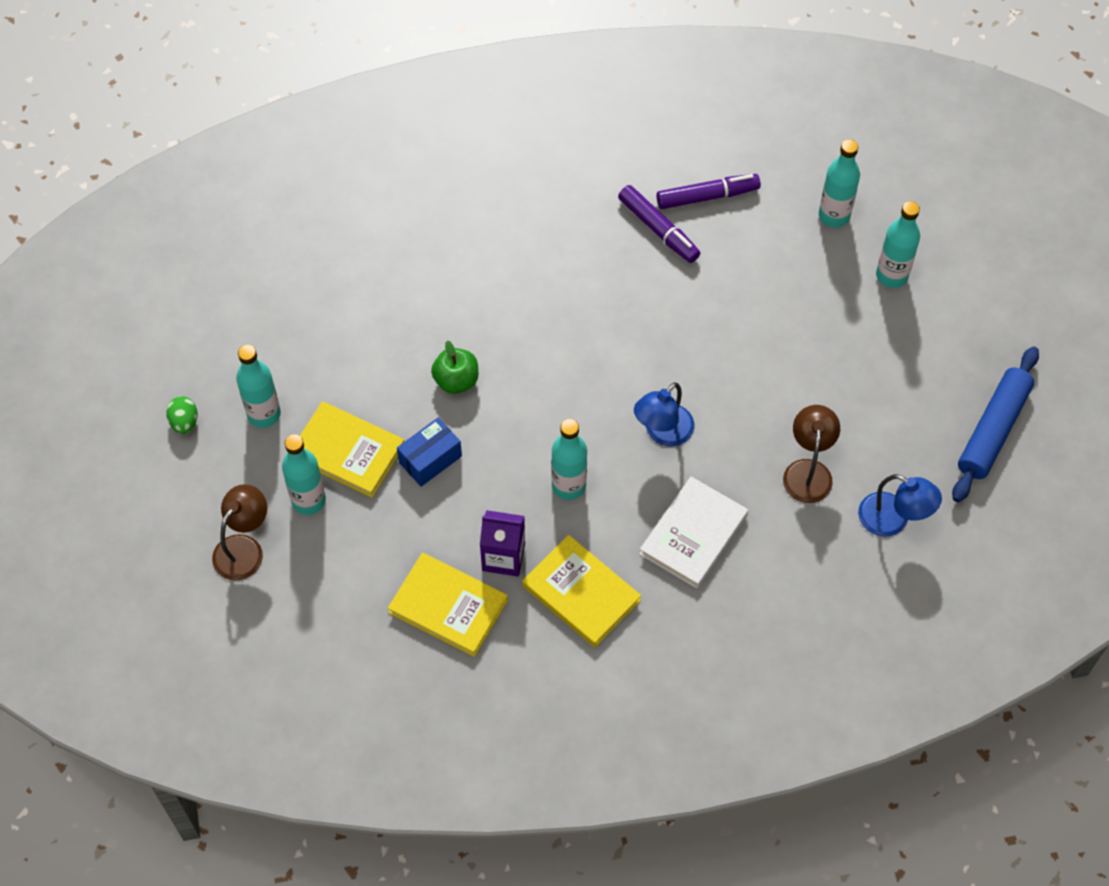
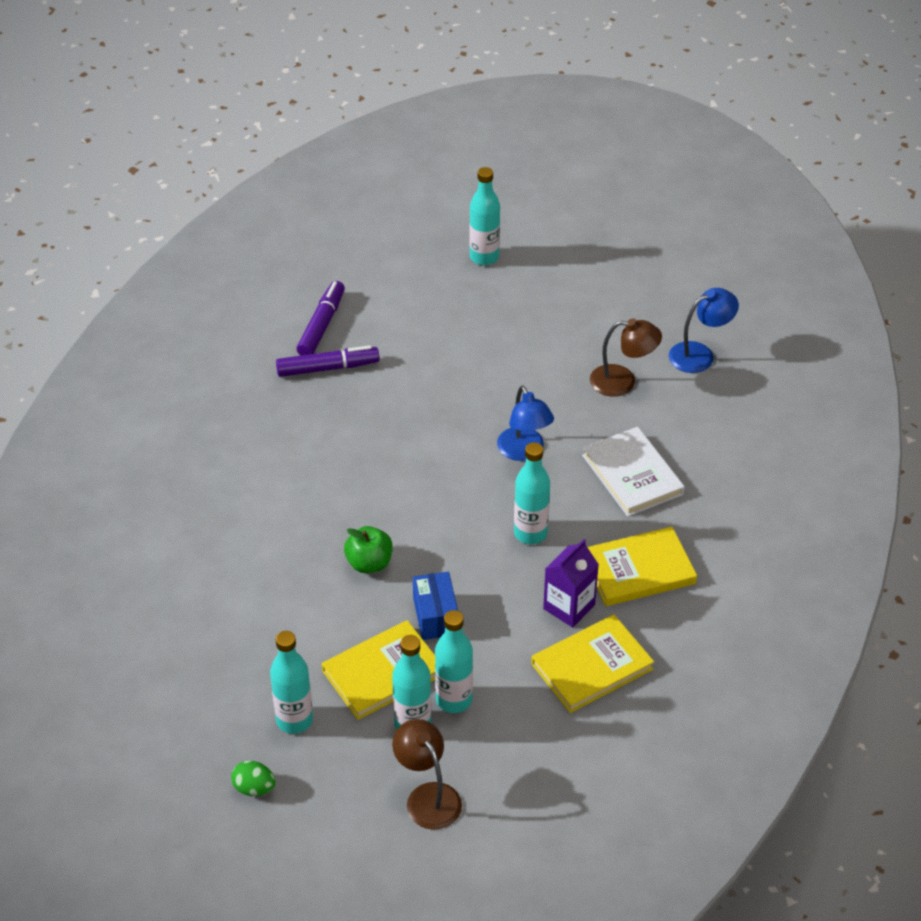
camera: 60 degrees left, 15 degrees down
brown lamp [783,405,840,503] -> brown lamp turned 150 degrees clockwise [590,318,662,397]
turquoise bottle [819,139,860,228] -> turquoise bottle moved to [435,610,473,713]
blue rolling pin [952,346,1039,502] -> none

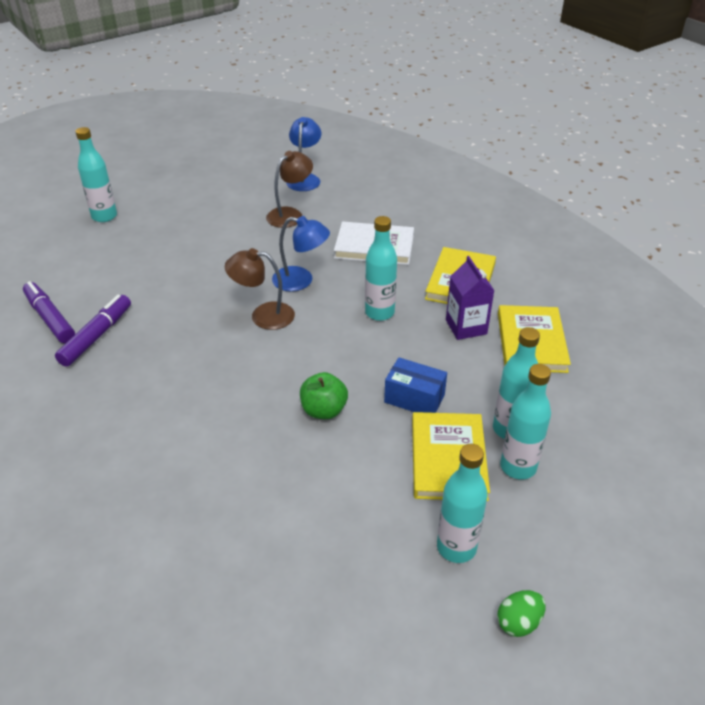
camera: 55 degrees left, 5 degrees down
brown lamp [392,719,462,830] -> brown lamp moved to [225,248,295,330]

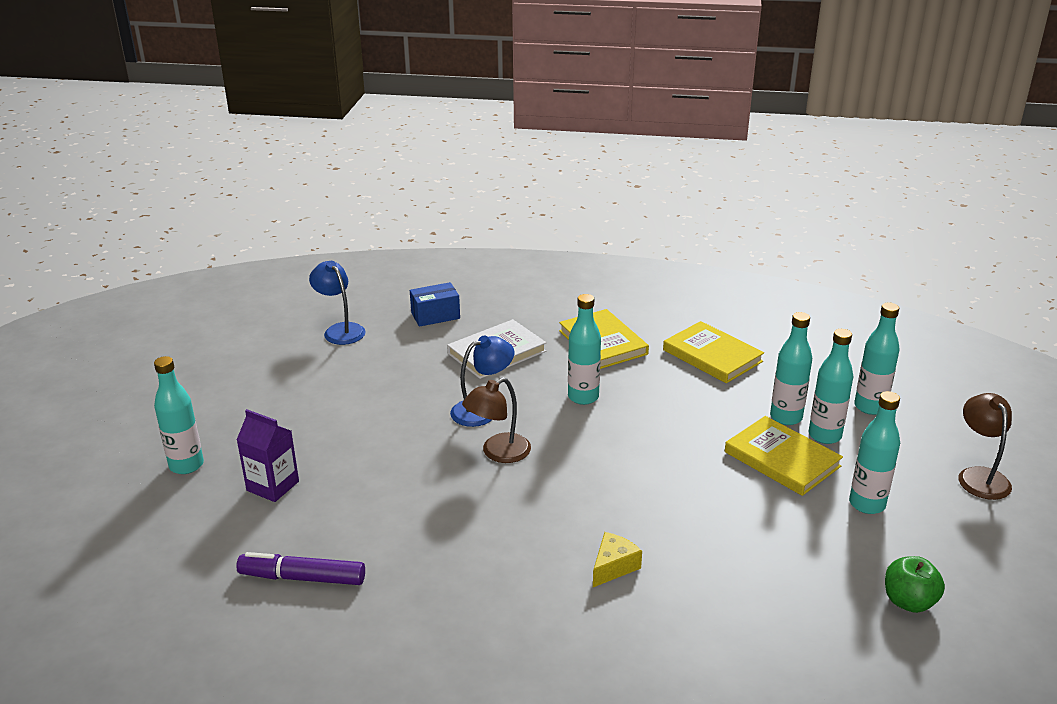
camera: 45 degrees left, 10 degrees down
purple marker [55,295,131,367] -> none
brown lamp [266,151,313,228] -> brown lamp moved to [959,393,1012,500]
green apple [300,372,348,419] -> green apple moved to [885,556,945,613]
blue box [384,357,447,413] -> blue box moved to [410,282,460,327]
purple carton [446,256,495,340] -> purple carton moved to [237,409,299,502]
green egg [497,590,546,637] -> none
none -> yellow cheese [593,532,642,587]
none -> turquoise bottle [854,303,900,415]

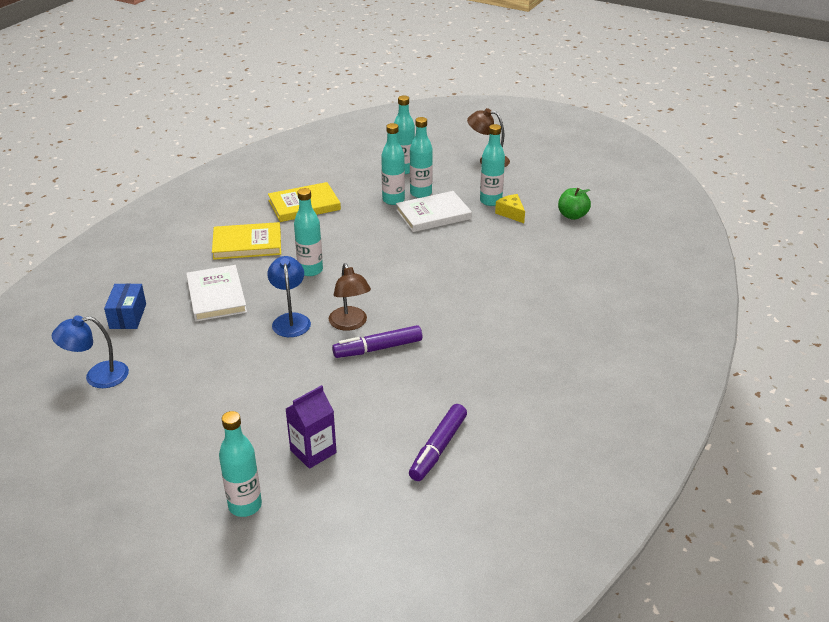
camera: 70 degrees left, 5 degrees up
yellow cheese [593,532,642,587] -> yellow cheese moved to [495,194,525,223]
yellow book [725,416,843,496] -> white book [396,191,472,232]
none -> purple marker [332,325,423,358]

